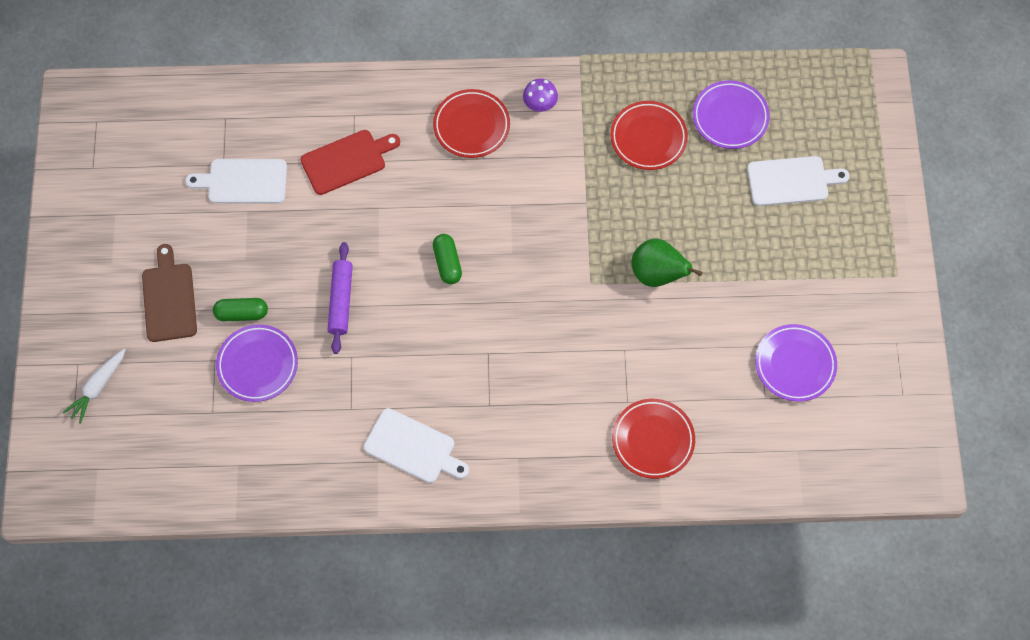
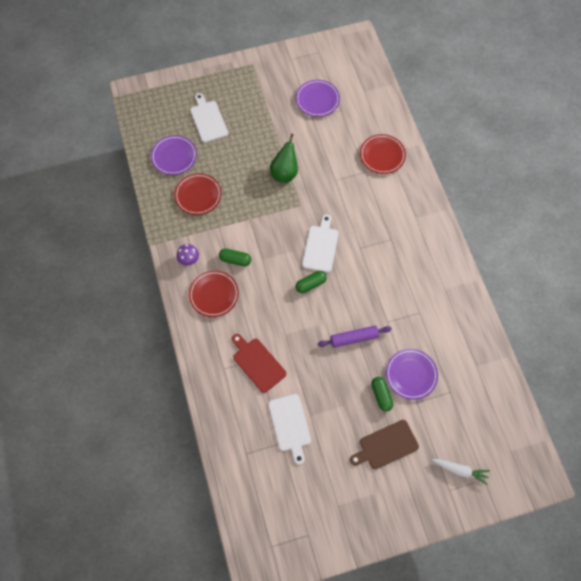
camera: 105 degrees left, 0 degrees up
white cutting board [364,408,469,483] -> white cutting board moved to [302,215,339,273]
none -> green capsule [219,249,251,266]

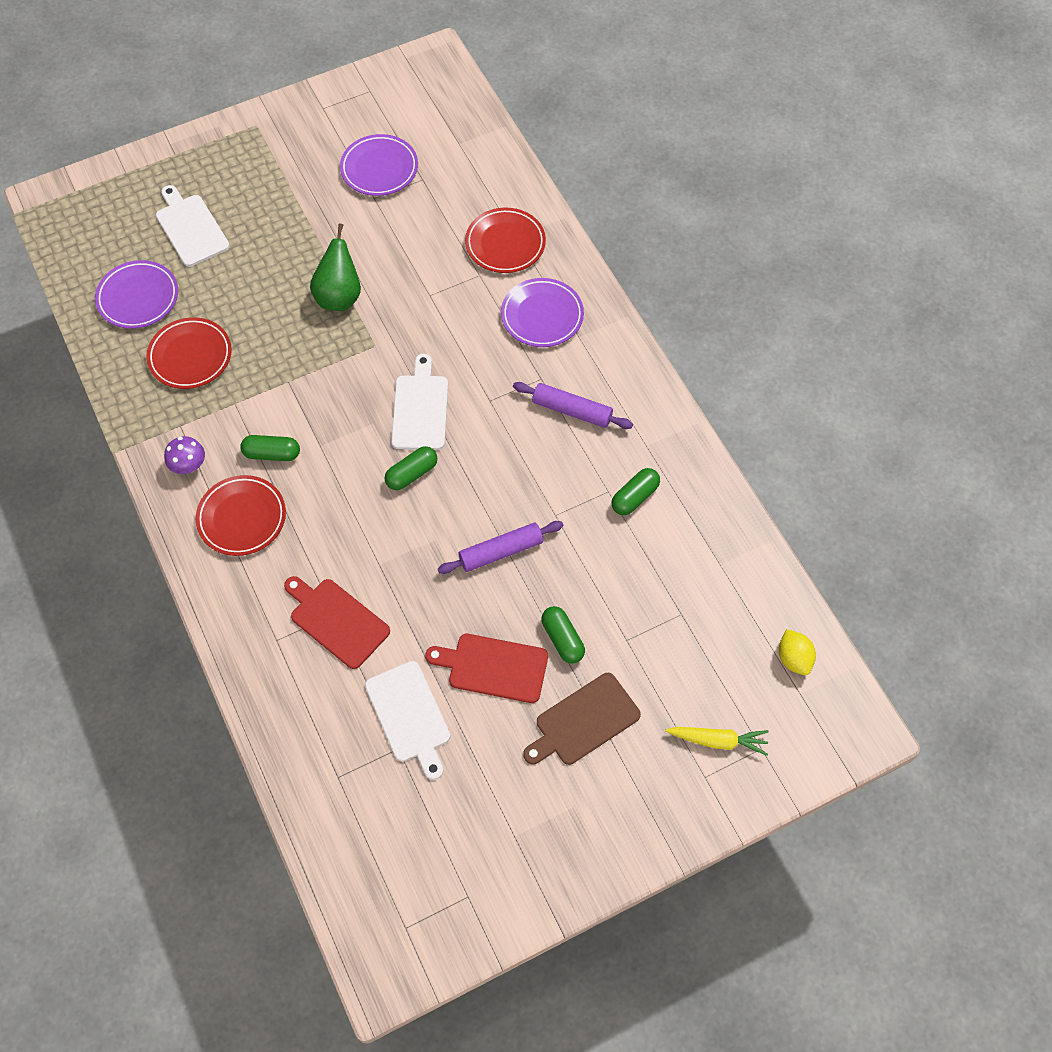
camera: 10 degrees left, 5 degrees down
purple plate [386,349,438,400] -> purple plate moved to [501,278,584,347]
white carrot [432,459,490,485] -> yellow carrot [665,727,769,756]
none -> red cutting board [425,634,548,703]
none -> purple rolling pin [513,382,633,429]
none -> green capsule [611,468,660,515]
none -> yellow lemon [779,629,816,675]

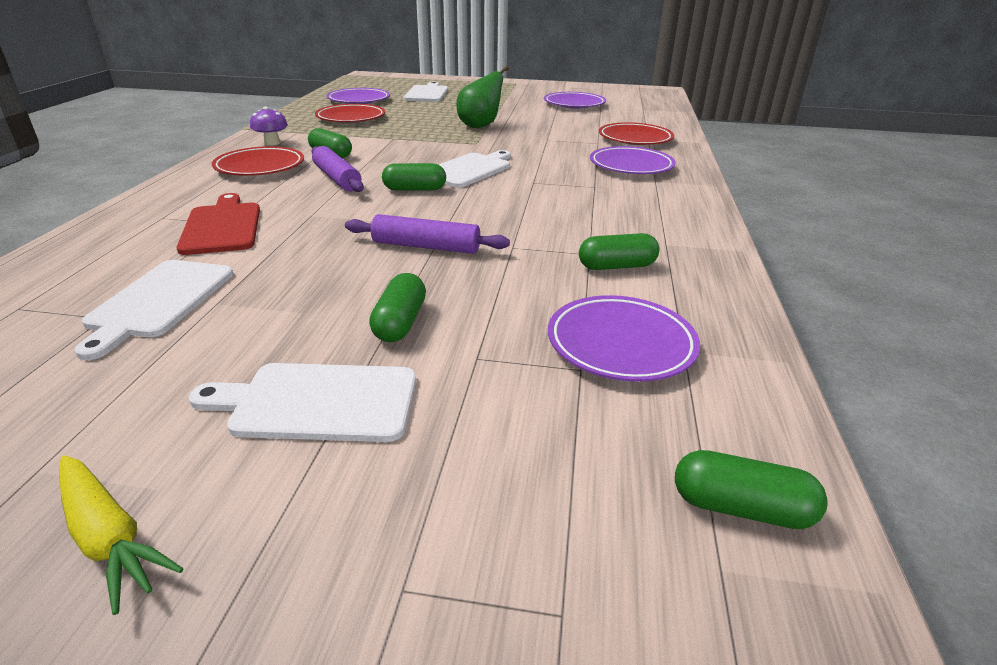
camera: 35 degrees right, 30 degrees down
red cutting board [425,634,548,703] -> none
purple rolling pin [513,382,633,429] -> purple rolling pin moved to [311,146,364,192]
brown cutting board [523,673,641,765] -> white cutting board [189,363,416,442]
yellow carrot [665,727,769,756] -> yellow carrot moved to [59,455,184,615]
yellow lemon [779,629,816,675] -> green capsule [675,450,828,529]
none -> purple plate [548,295,700,382]

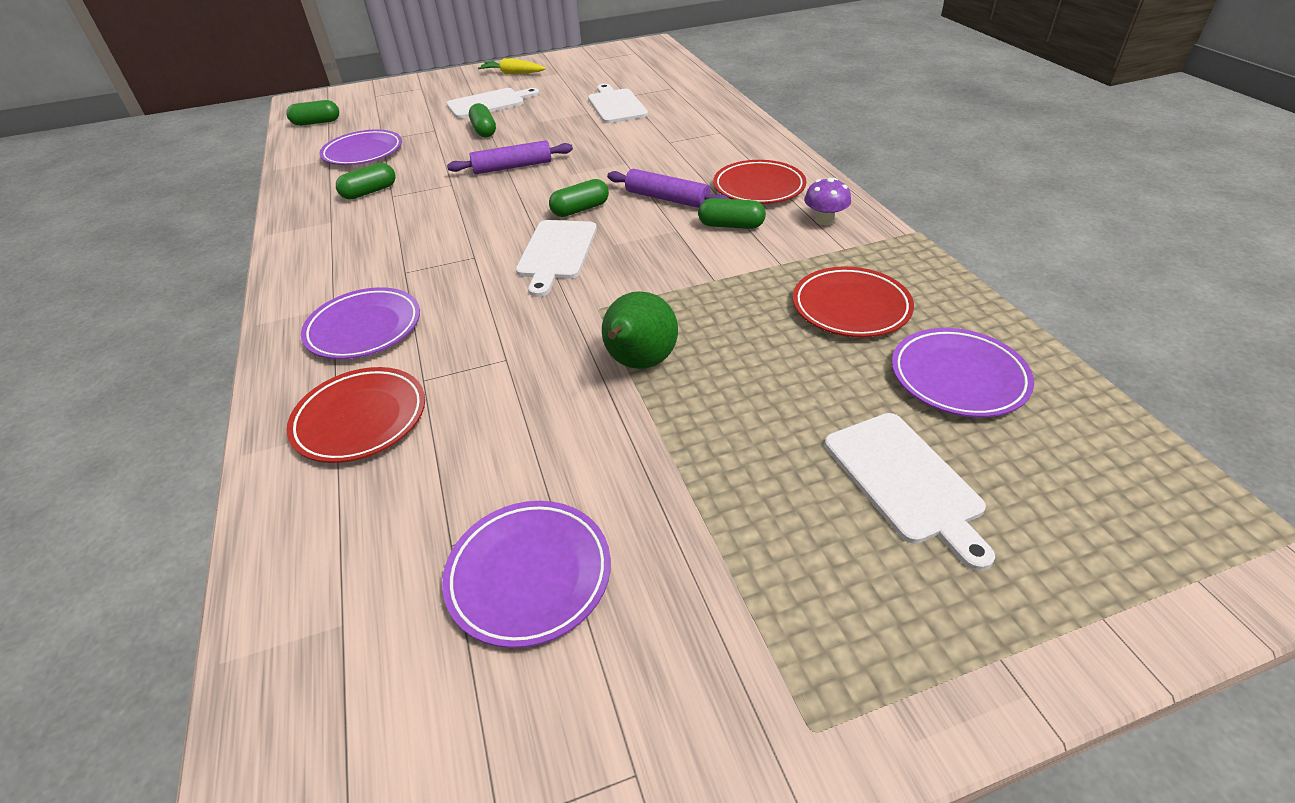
camera: 155 degrees right, 10 degrees up
red cutting board [176,193,260,255] -> none

